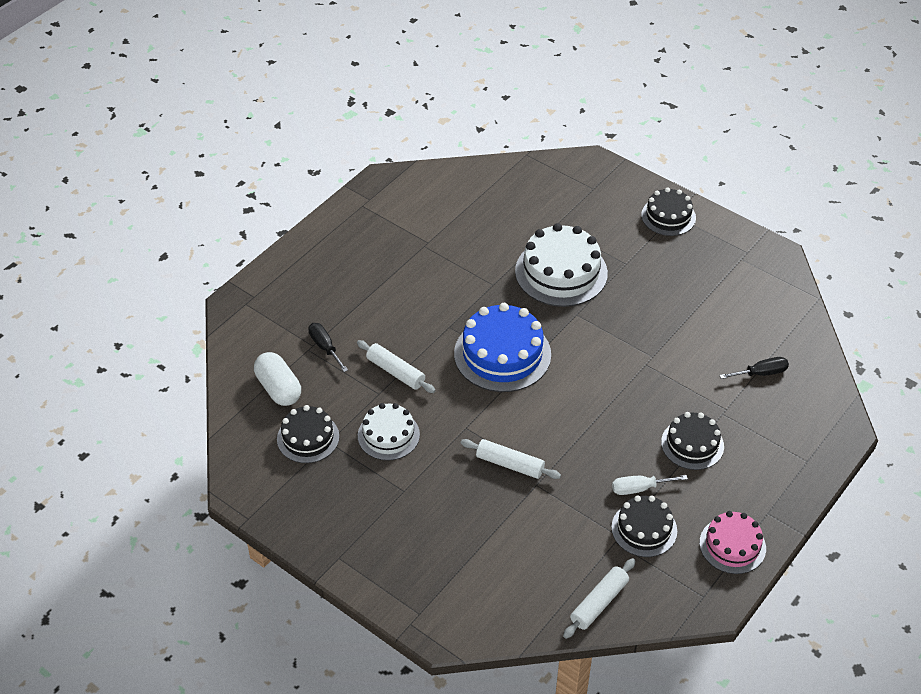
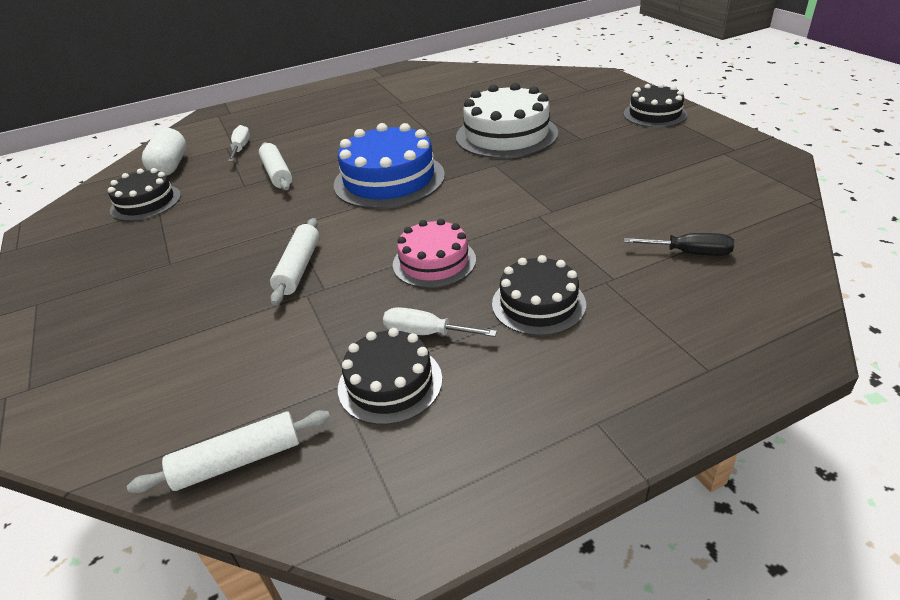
camera: 30 degrees right, 10 degrees down
black screwdriver [308,323,348,372] -> white screwdriver [228,125,250,162]
white cake [358,403,420,461] -> none
white rolling pin [461,439,561,479] -> white rolling pin turned 45 degrees clockwise [270,218,319,305]
pink cake [699,511,766,574] -> pink cake moved to [393,219,476,288]

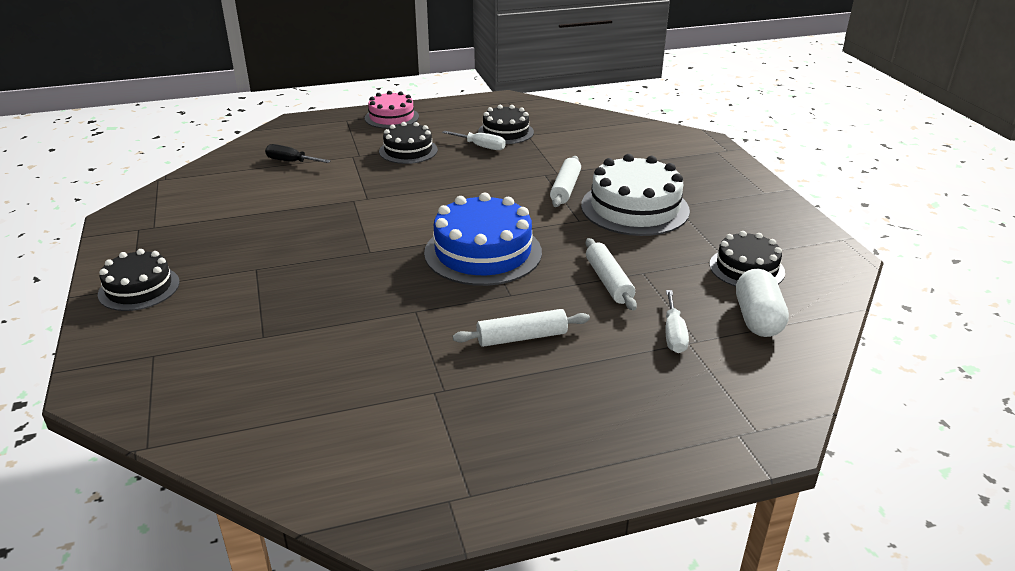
camera: 175 degrees left, 5 degrees down
white rolling pin [127,410,330,493] -> white rolling pin moved to [453,309,590,347]
pink cake [393,219,476,288] -> pink cake moved to [365,91,419,129]
white cake [456,83,558,159] -> white cake moved to [581,154,690,236]

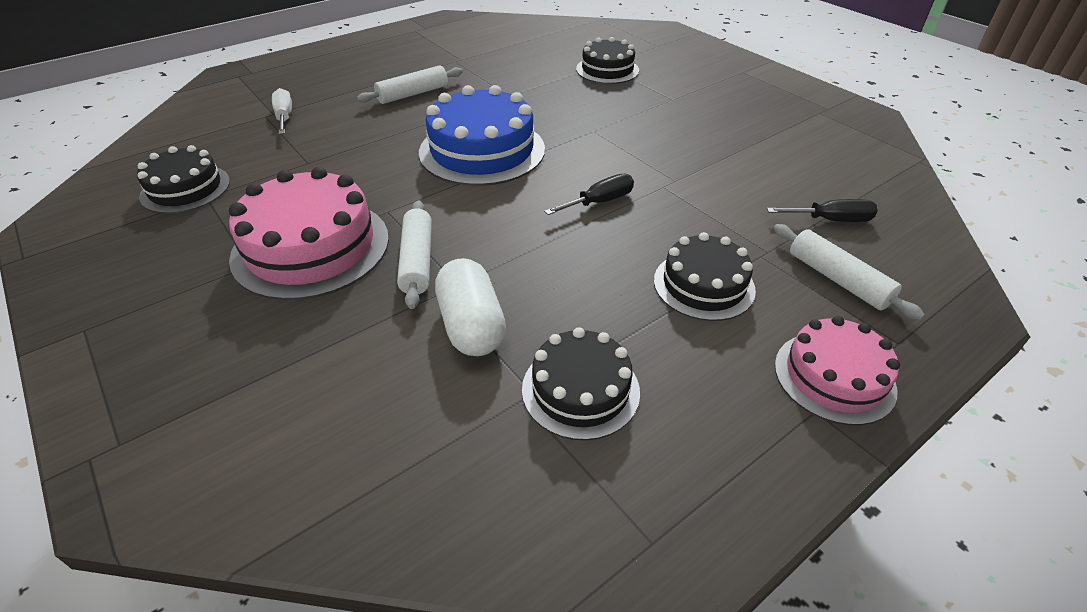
camera: 160 degrees right, 10 degrees up
black cake [98,249,180,311] -> black cake moved to [576,37,639,84]
white screwdriver [442,131,506,150] -> none
white cake [581,154,690,236] -> pink cake [229,167,389,300]
white rolling pin [586,238,637,311] -> white rolling pin moved to [773,224,925,320]
white capsule [736,269,789,337] -> white capsule moved to [435,258,506,356]
none -> black screwdriver [544,174,634,215]

